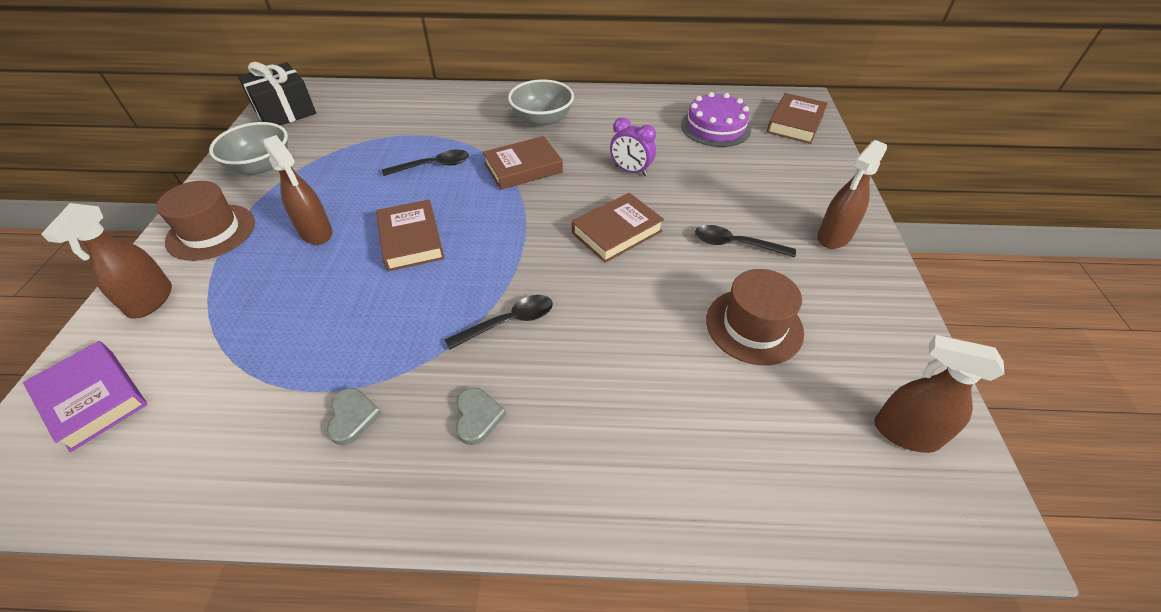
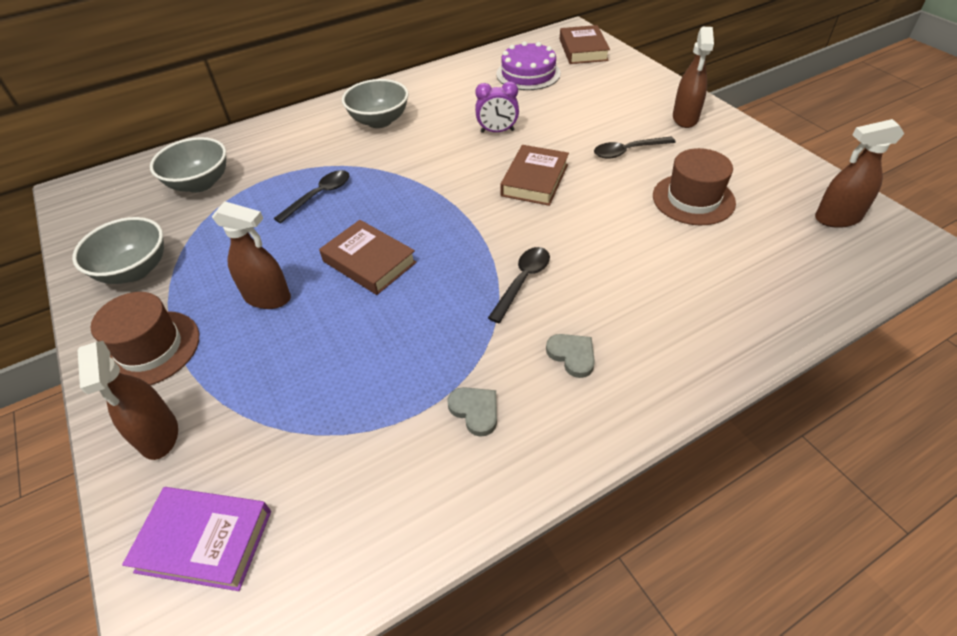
camera: 30 degrees left, 0 degrees up
black gift [238,62,316,125] -> none
brown book [483,136,563,190] -> none
none -> grey bowl [150,137,226,193]

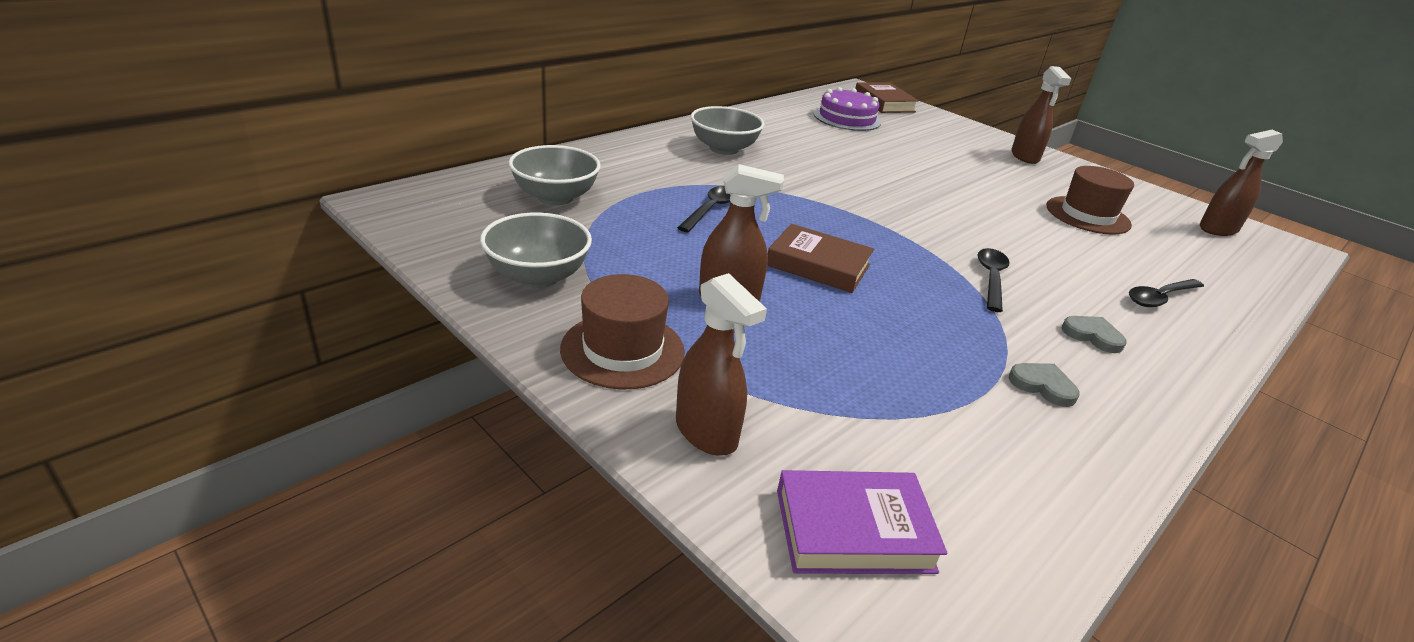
camera: 20 degrees left, 15 degrees down
purple clock [475,81,519,133] -> none
brown book [500,145,569,206] -> none
black spoon [594,137,676,159] -> black spoon moved to [1129,279,1204,307]

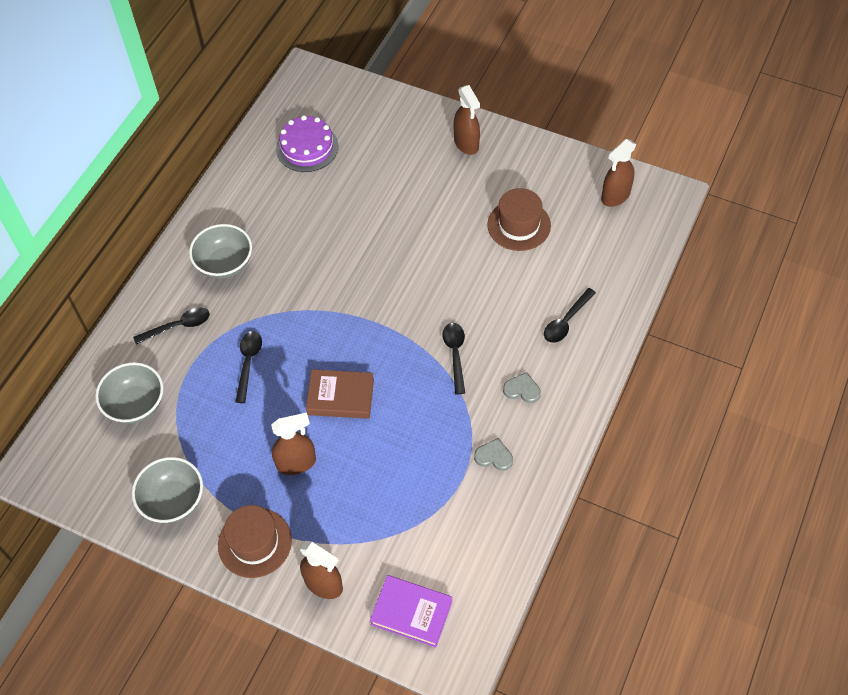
camera: 15 degrees left, 25 degrees up
purple book [777,470,948,574] -> purple book turned 45 degrees clockwise [370,575,452,648]
brown book [855,82,919,113] -> none
none -> black spoon [133,307,210,344]

